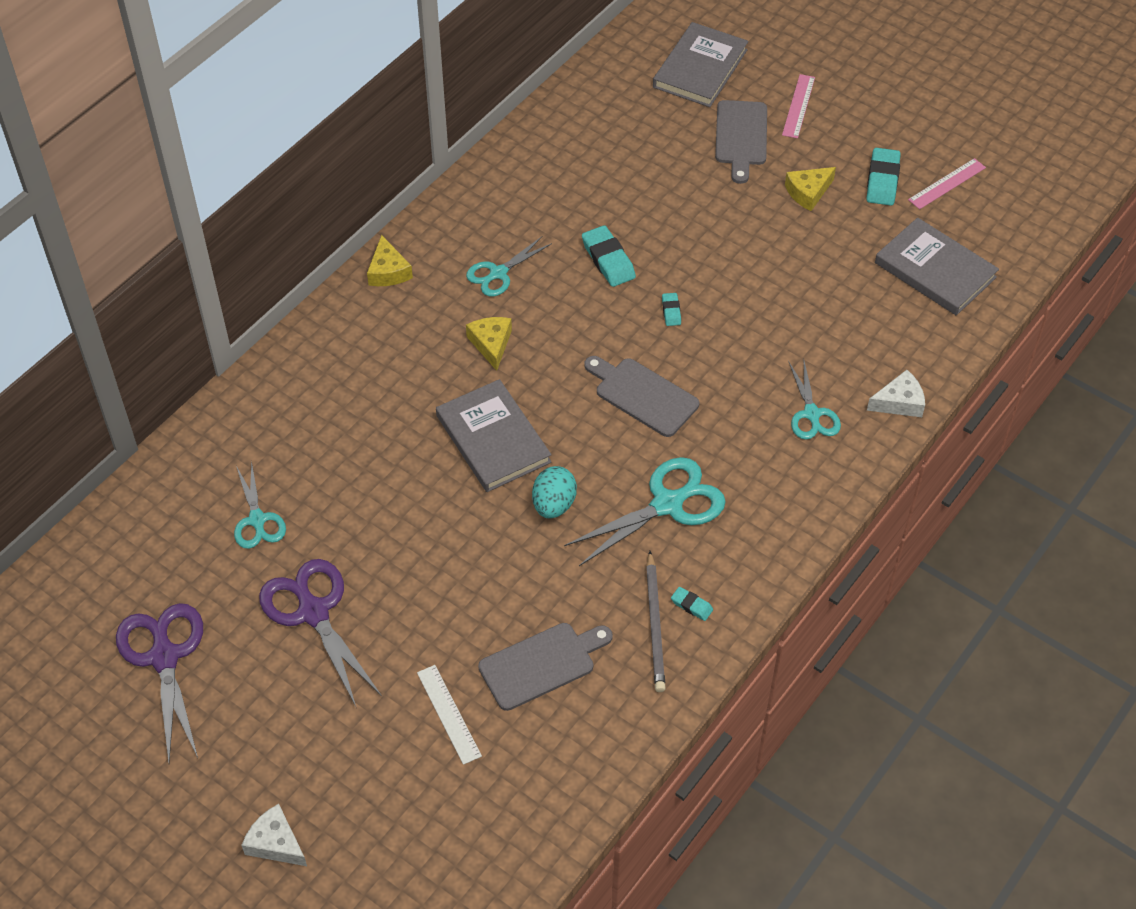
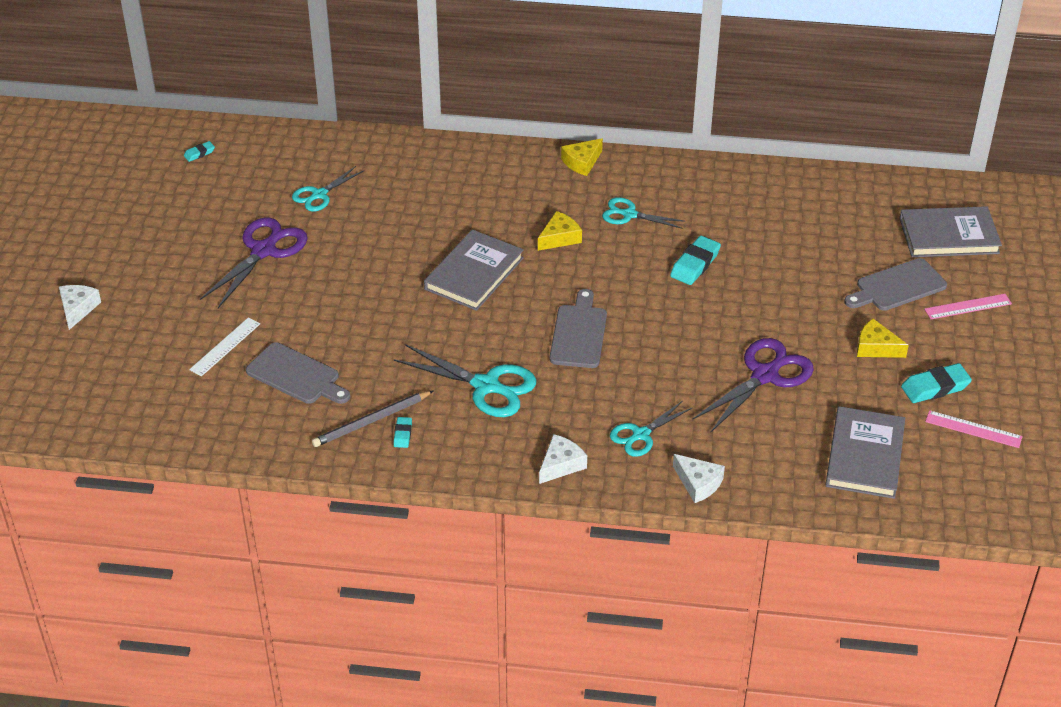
camera: 60 degrees right, 10 degrees down
purple scissors [116,603,203,762] -> purple scissors moved to [693,338,814,433]
turquoise egg [532,466,577,519] -> none
turquoise eraser [662,293,681,326] -> turquoise eraser moved to [184,141,215,162]
none -> white cheese [539,434,587,484]

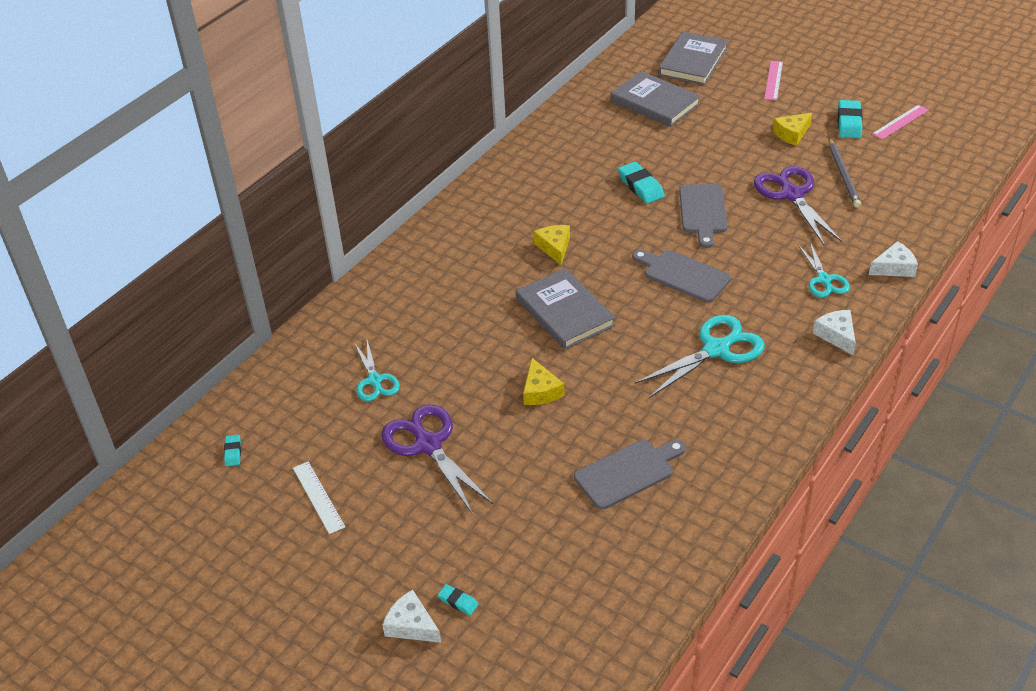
camera: 60 degrees left, 0 degrees up
white ruler [189,317,260,376] -> white ruler moved to [293,462,345,534]
grey pencil [312,390,434,447] -> grey pencil moved to [828,138,861,208]
turquoise eraser [394,417,412,448] -> turquoise eraser moved to [438,584,478,615]
yellow cheese [561,138,603,176] -> yellow cheese moved to [523,358,565,405]
turquoise scissors [602,197,686,229] -> none
grey book [825,406,905,499] -> grey book moved to [611,71,701,127]
grey cutting board [844,258,947,311] -> grey cutting board moved to [679,184,727,248]

